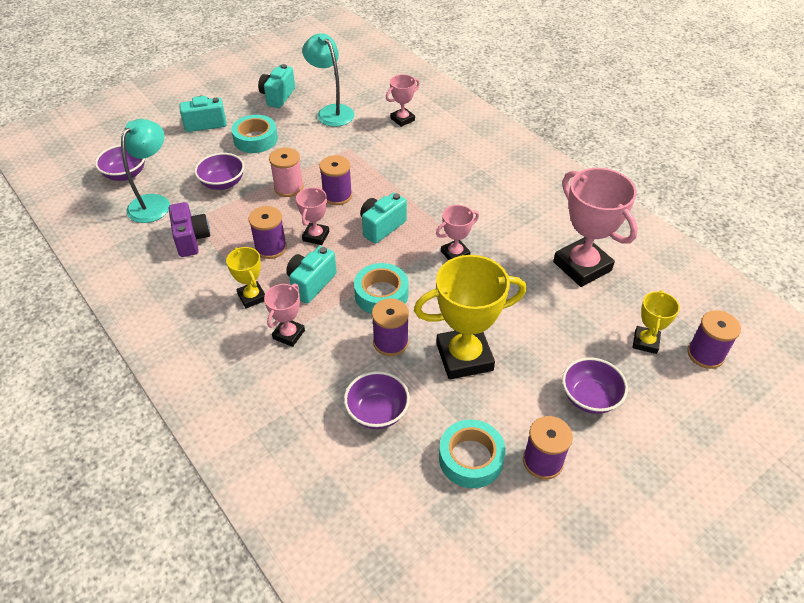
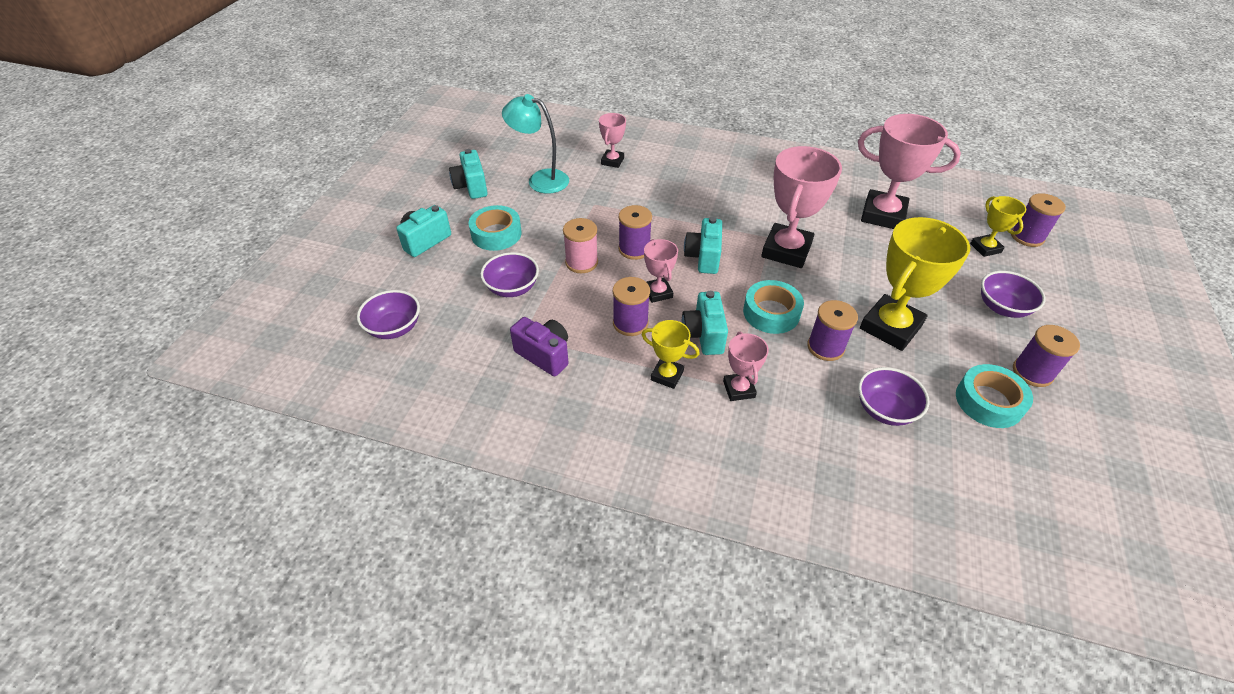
camera: 35 degrees left, 0 degrees up
turquoise lamp [121,119,170,223] -> none
pink trophy [436,205,479,260] -> pink trophy [761,146,842,268], size x1.91

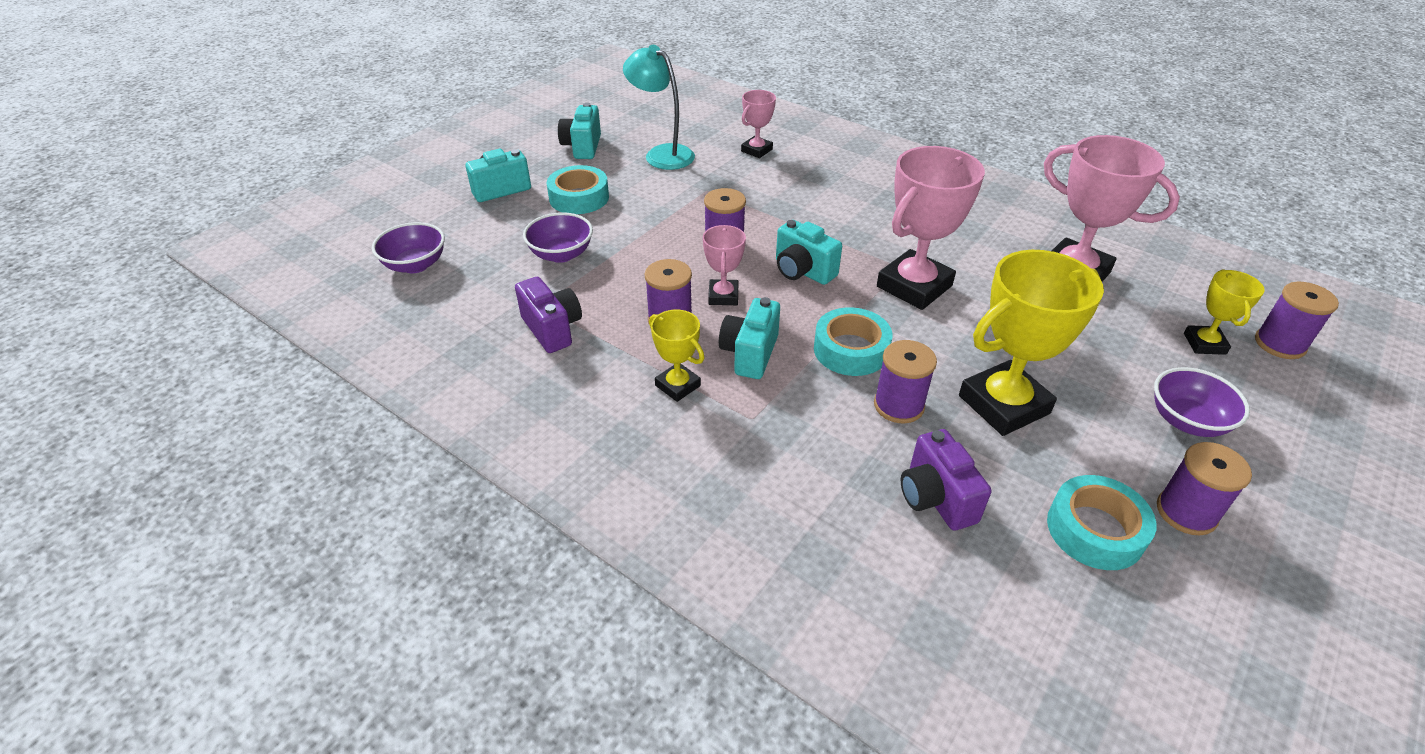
camera: 20 degrees right, 5 degrees down
pink spool [563,218,598,273] -> none
turquoise camera [684,217,722,274] -> turquoise camera turned 75 degrees counterclockwise [776,220,842,285]
pink trophy [723,332,769,401] -> none
purple bowl [858,367,929,426] -> purple camera [901,429,991,530]

